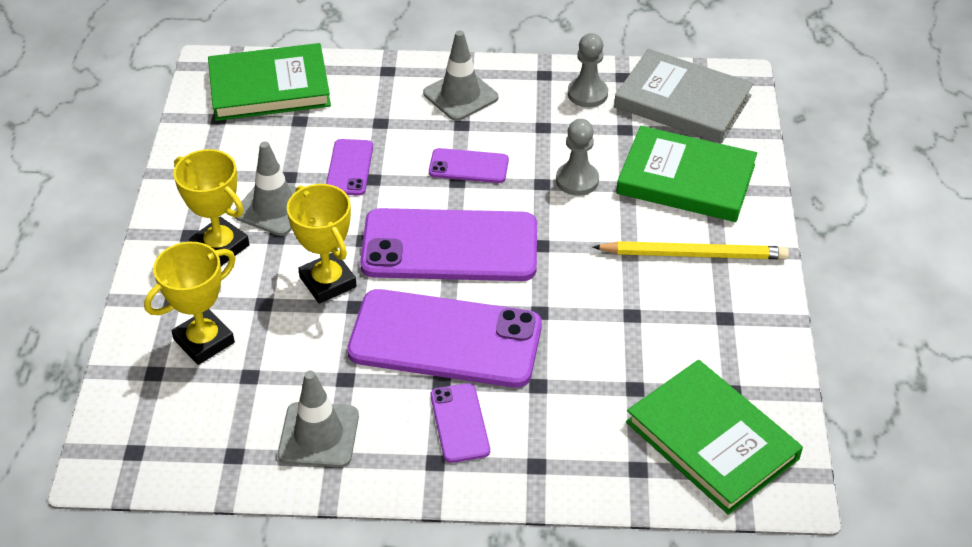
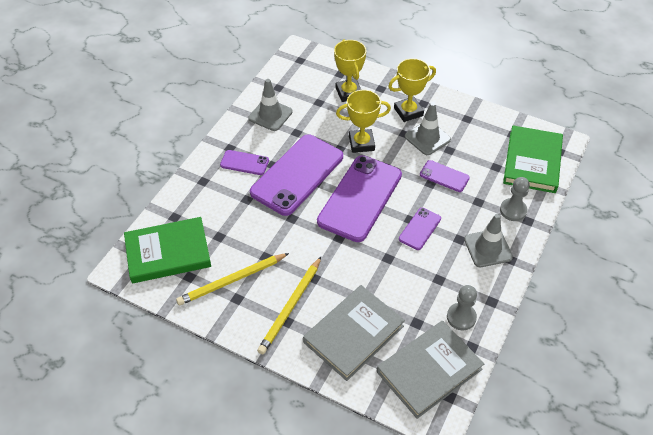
camera: 115 degrees right, 5 degrees up
grey pawn [556,119,599,196] -> grey pawn moved to [500,177,530,221]
green book [616,126,757,222] -> grey book [303,285,405,381]
none -> yellow pencil [176,253,289,306]

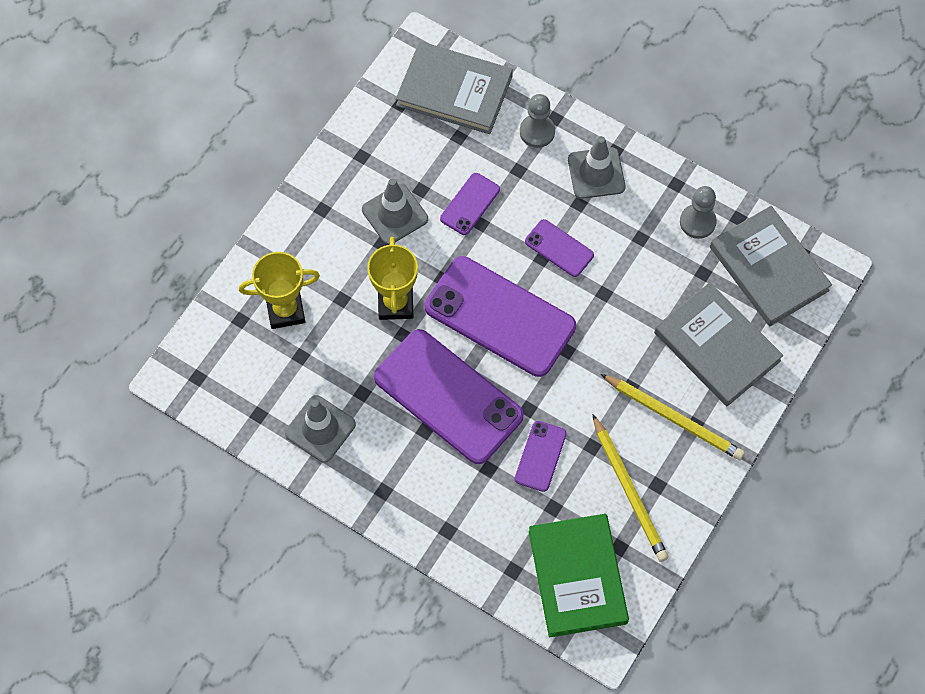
camera: 85 degrees left, 15 degrees up
purple phone [220,150,269,175] -> purple phone moved to [515,421,567,492]
yellow trophy [388,58,436,122] -> none
green book [503,125,563,193] -> grey book [396,41,513,134]

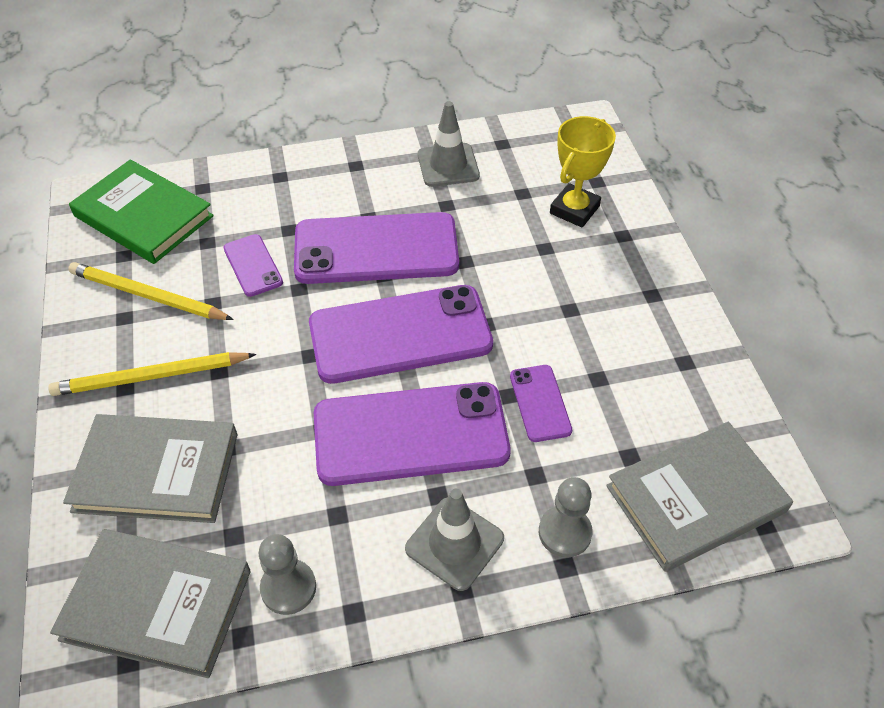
camera: 135 degrees right, 15 degrees down
grey traffic cone [362,178,428,245] -> none
yellow trophy [367,237,418,320] -> none
purple phone [525,219,594,277] -> purple phone [314,382,511,486], size x2.13

